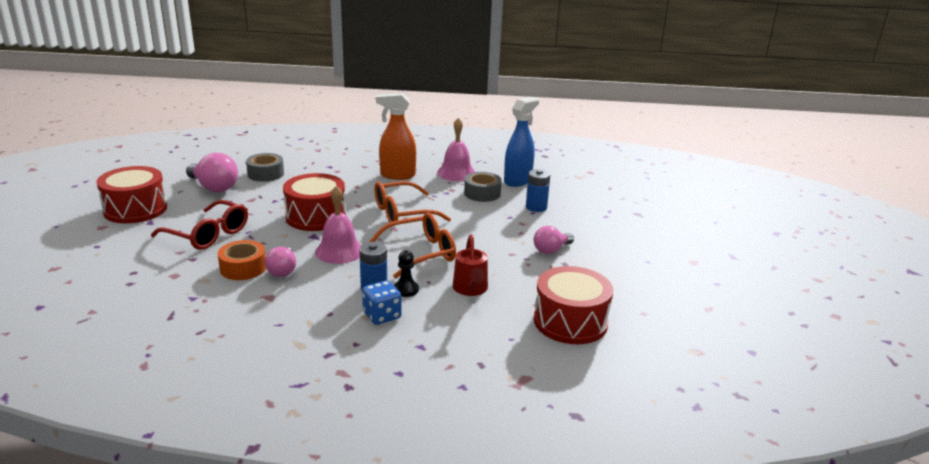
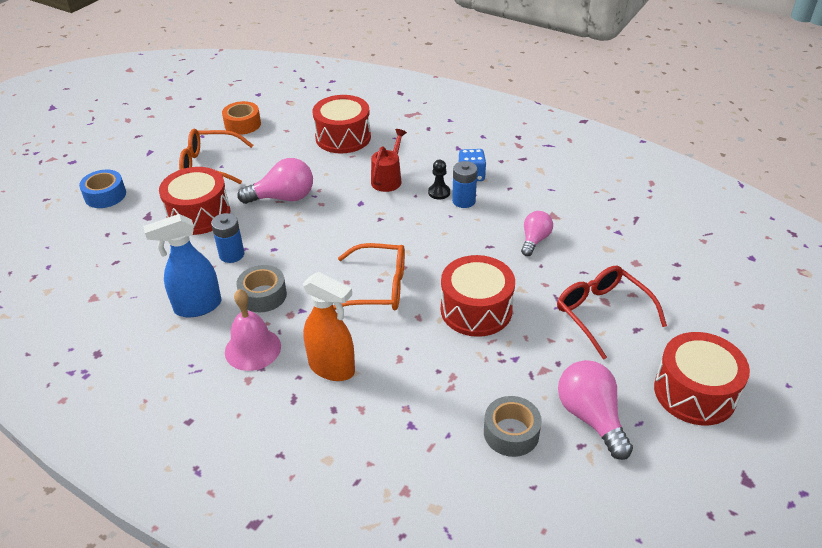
camera: 150 degrees left, 15 degrees up
orange tape [217,240,266,280] -> orange tape moved to [222,101,261,135]
pink bell [315,186,361,264] -> none
orange glasses [369,213,456,279] -> orange glasses moved to [179,129,253,184]
pink light bulb [534,226,574,254] -> pink light bulb [238,158,313,204], size x1.58
none -> blue tape [79,170,126,208]
none -> red drum [159,167,230,235]

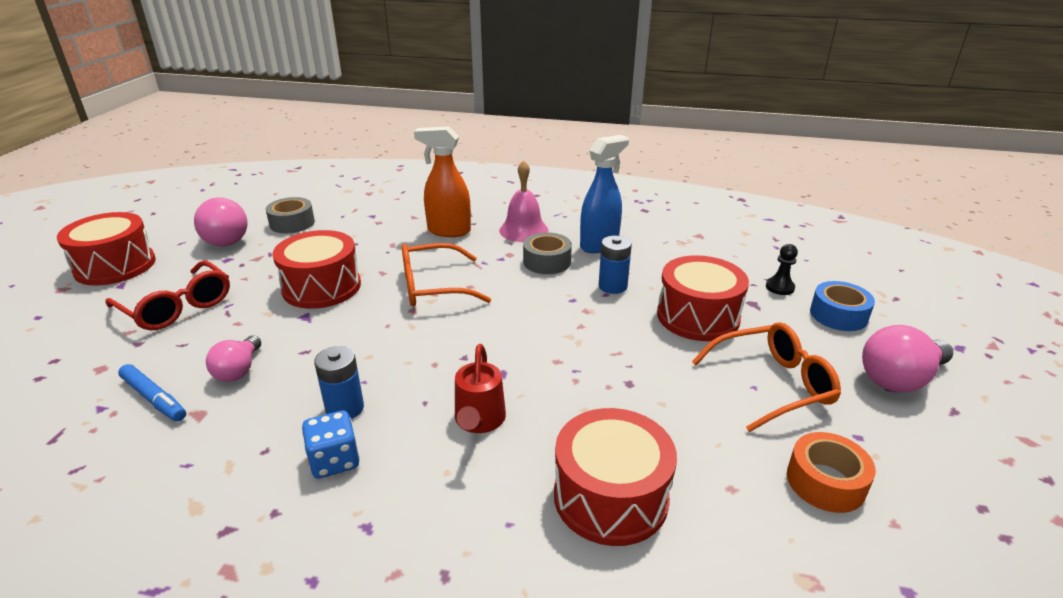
camera: 160 degrees right, 10 degrees down
pink light bulb [238,158,313,204] -> pink light bulb moved to [862,325,954,392]
black pawn [428,160,450,200] -> black pawn moved to [766,244,798,295]
none -> blue marker [118,364,186,421]

